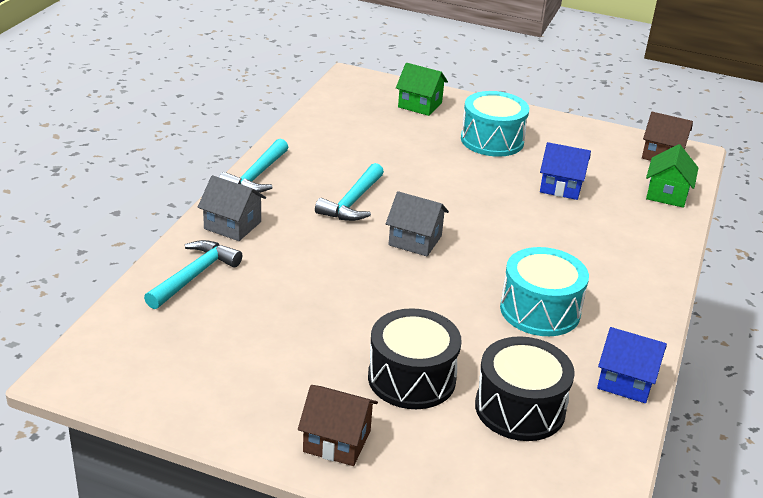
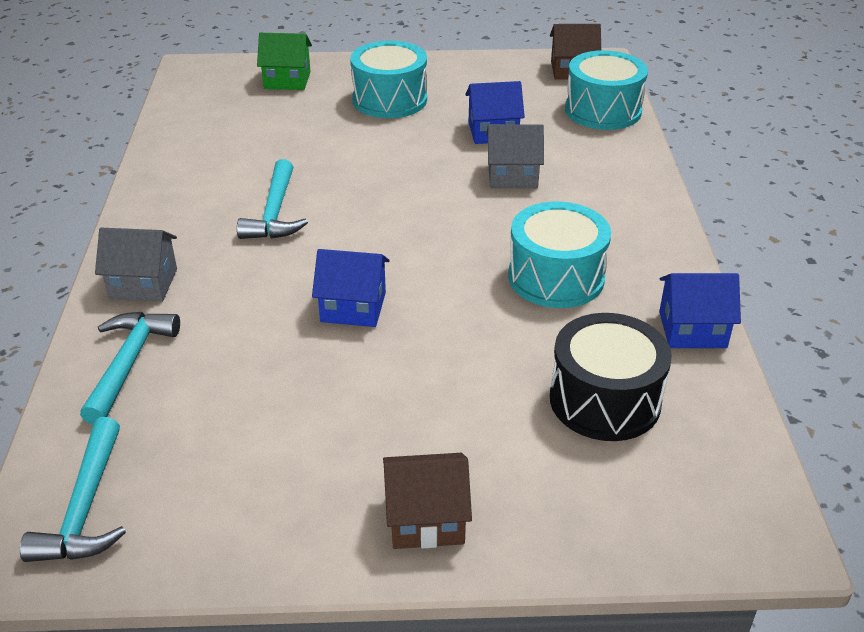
camera: 20 degrees left, 5 degrees up
turquoise hammer [219,139,288,193] -> turquoise hammer moved to [20,417,126,562]
black drum [368,308,462,409] -> none
grey house [386,191,449,256] -> grey house moved to [486,124,544,188]
green house [646,144,698,208] -> turquoise drum [565,50,648,130]
none -> blue house [312,249,390,327]

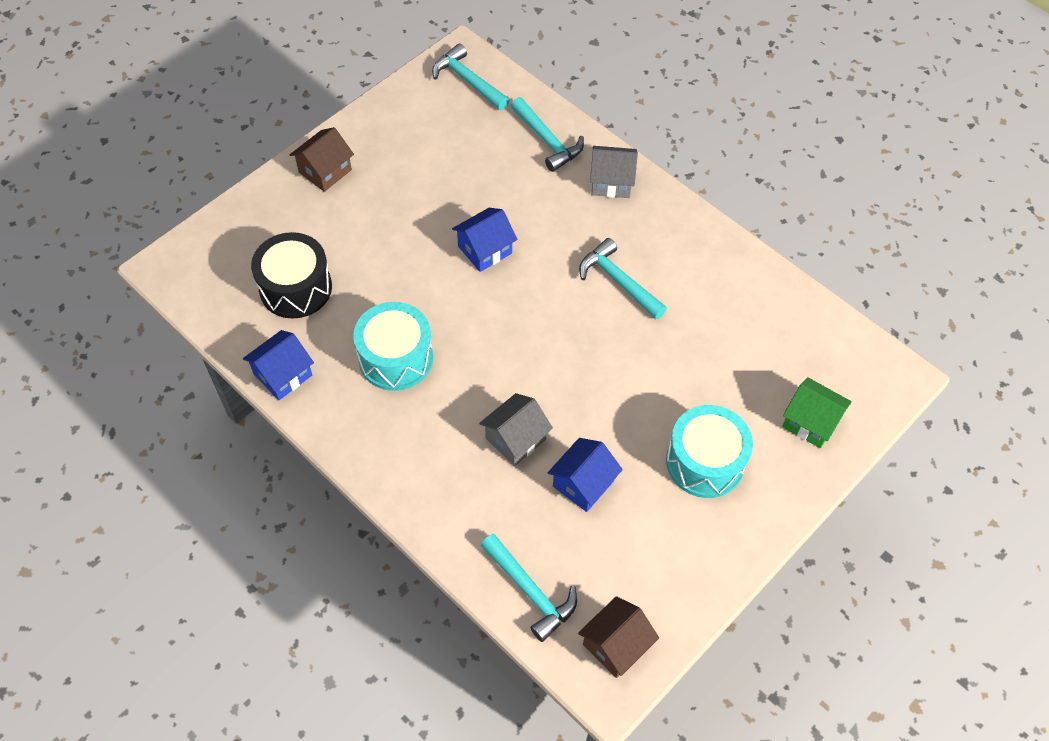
camera: 135 degrees right, 20 degrees up
grey house [95,228,177,302] -> grey house turned 45 degrees clockwise [590,146,638,198]
green house [257,33,312,90] -> green house turned 75 degrees clockwise [782,377,852,448]
turquoise drum [565,50,648,130] -> turquoise hammer [481,534,577,642]

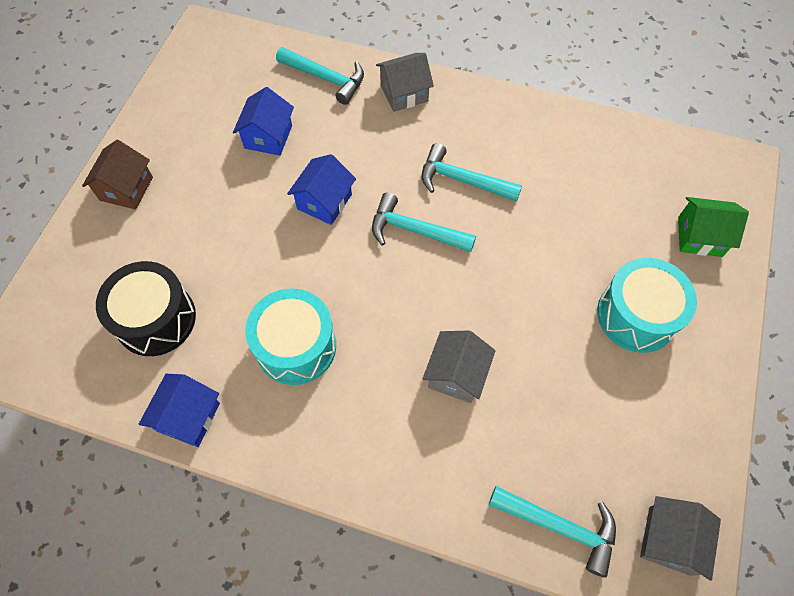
camera: 25 degrees left, 5 degrees up
turquoise hammer [432,43,509,110] -> turquoise hammer moved to [372,193,476,252]
blue house [548,438,623,512] -> blue house moved to [233,87,294,156]
brown house [578,596,659,678] -> grey house [640,496,721,581]

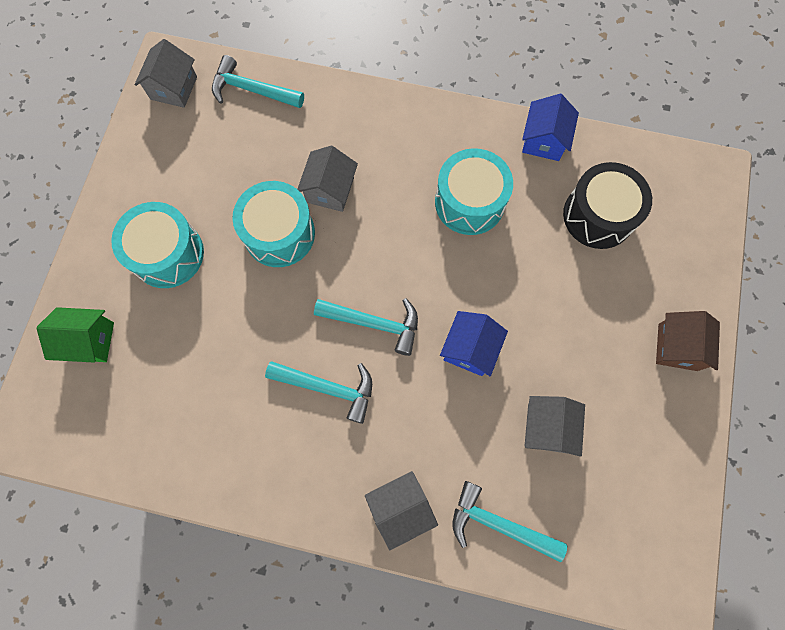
camera: 175 degrees right, 10 degrees up
blue house [233,87,294,156] -> grey house [525,396,585,457]
none -> turquoise drum [233,181,315,267]

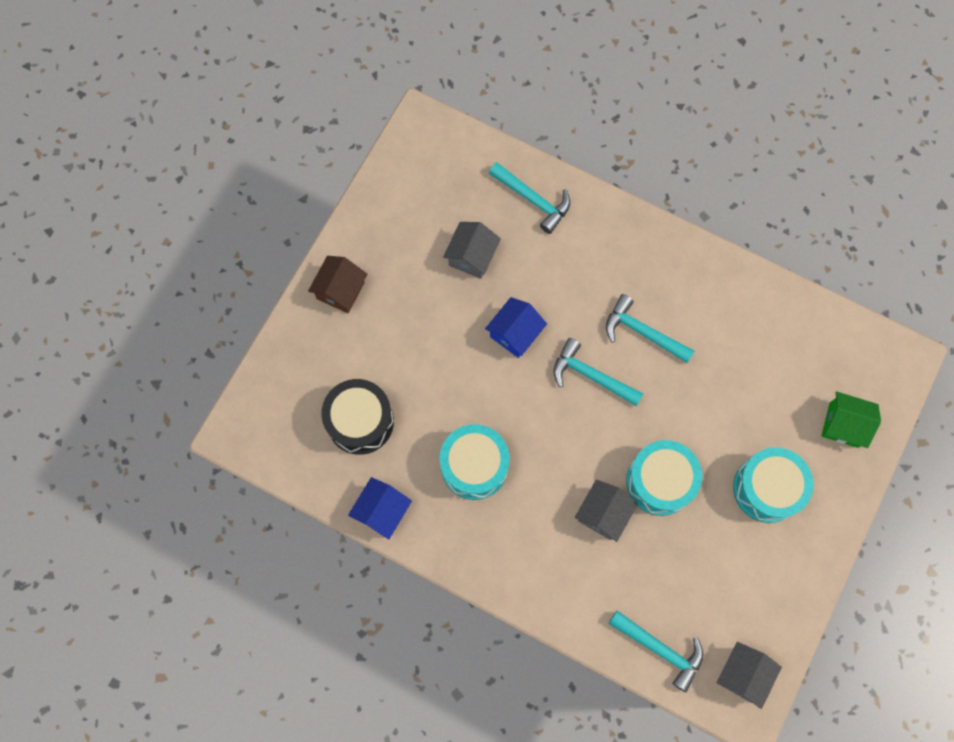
camera: 165 degrees left, 0 degrees up
grey house [365,471,438,550] -> none

